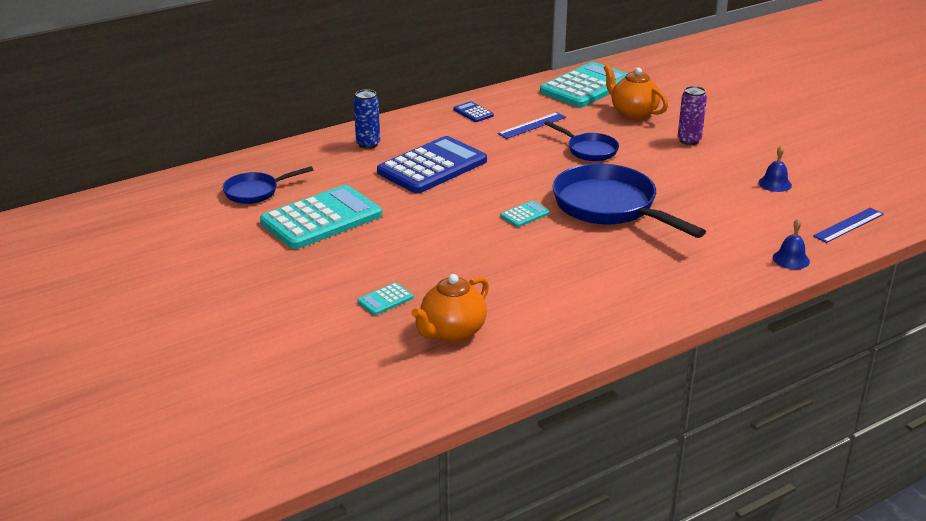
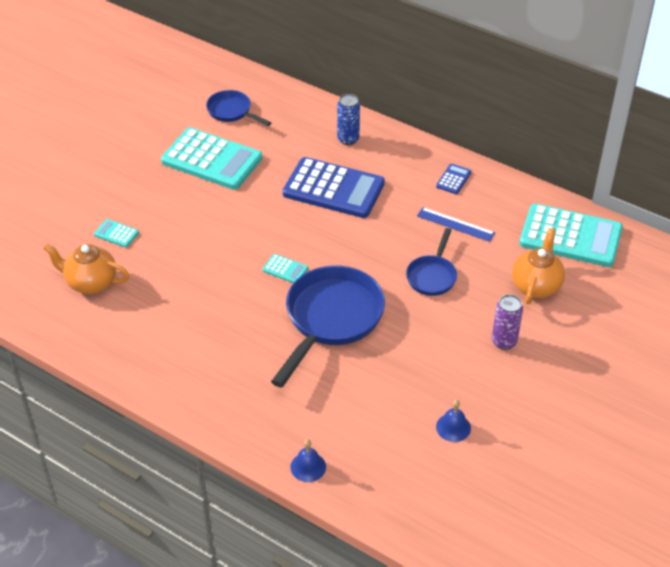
camera: 65 degrees right, 15 degrees up
blue ruler [813,207,883,243] -> none

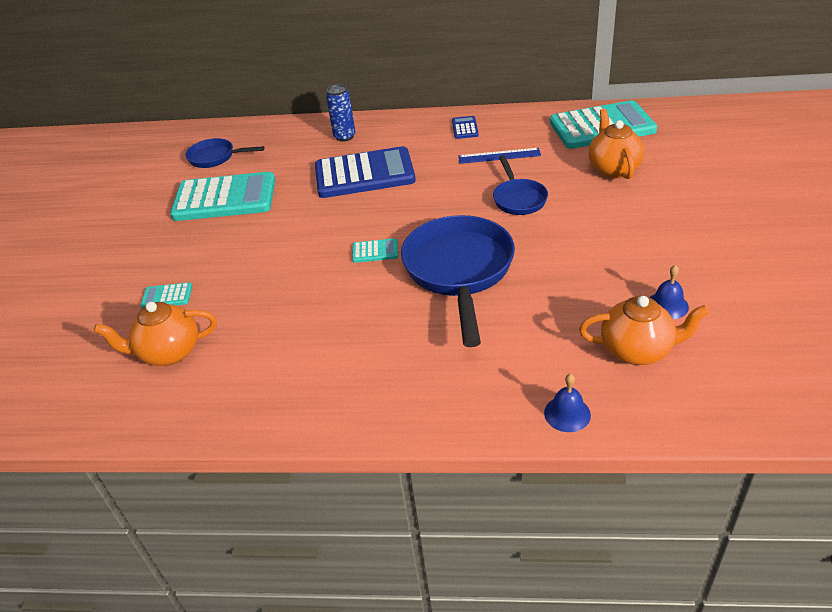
camera: 25 degrees left, 5 degrees down
purple can [492,295,523,350] -> none
none -> orange teapot [579,296,710,365]

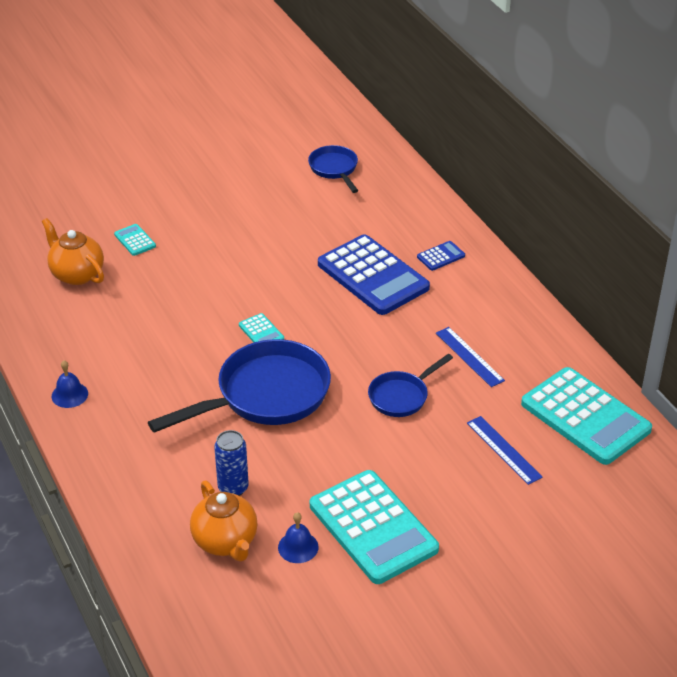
camera: 55 degrees right, 0 degrees up
turquoise calculator [170,172,275,221] -> turquoise calculator moved to [310,470,439,584]
blue can [326,84,355,142] -> blue can moved to [214,430,249,496]
blue calculator [452,116,479,139] -> blue calculator moved to [417,241,465,271]
blue bell [544,374,591,432] -> blue bell moved to [51,360,88,408]
orange teapot [588,109,644,179] -> blue ruler [467,416,543,485]

